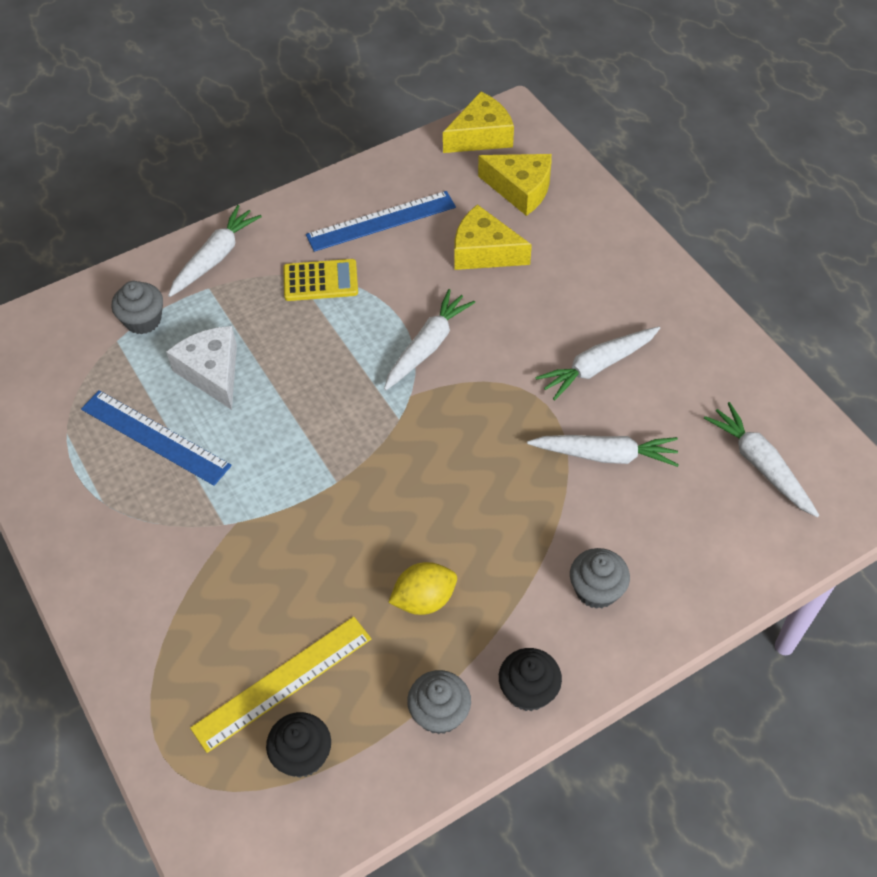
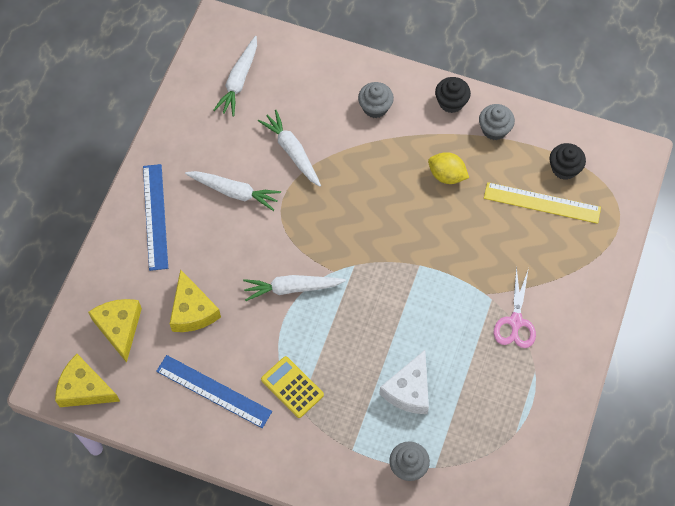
camera: 130 degrees left, 10 degrees up
blue ruler [81,390,232,486] -> blue ruler moved to [143,164,168,271]
white carrot [168,205,262,297] -> none
none -> pink scissors [494,266,536,348]

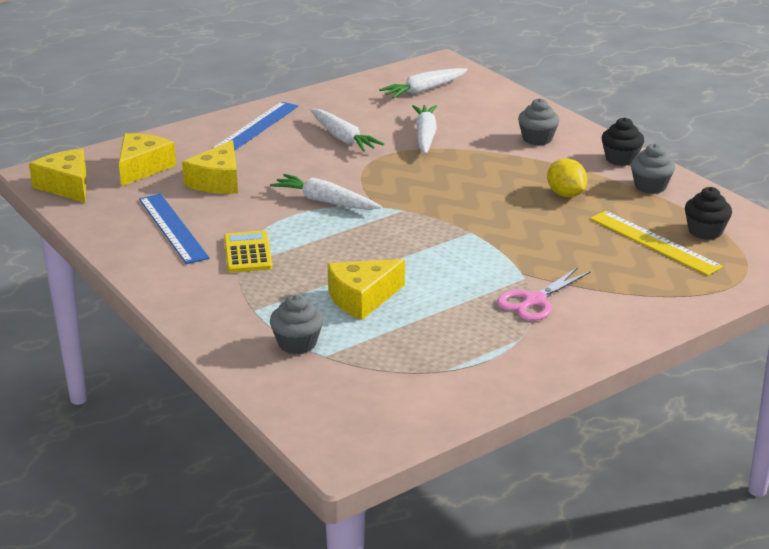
camera: 35 degrees right, 35 degrees down
white cheese [379,350,429,414] -> yellow cheese [328,259,405,320]

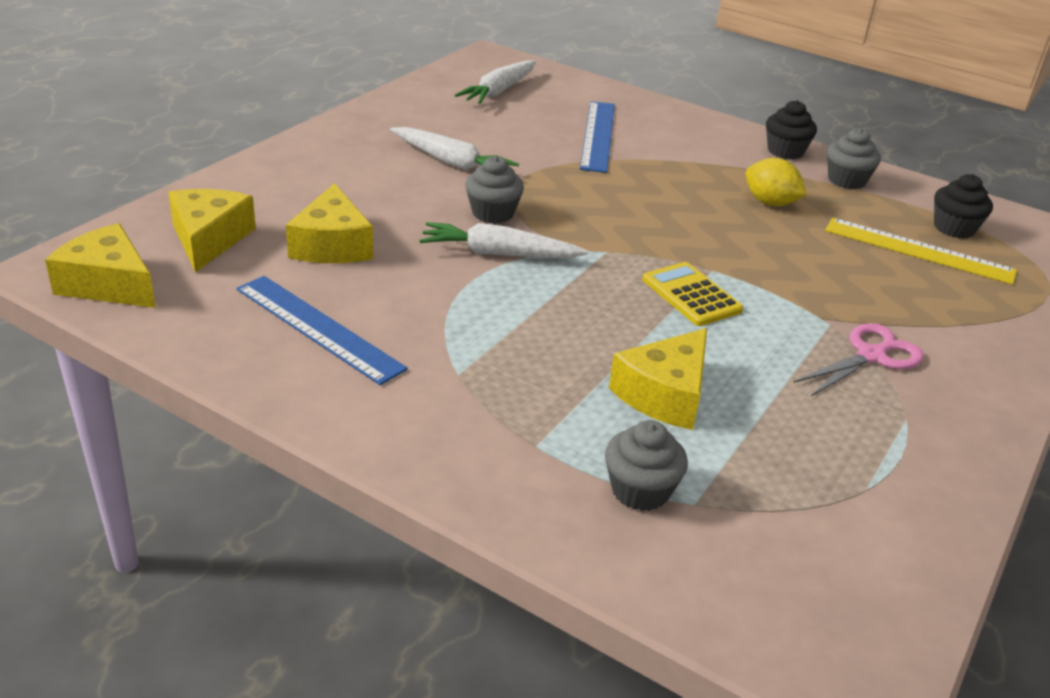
camera: 25 degrees left, 5 degrees up
blue ruler [213,102,298,151] -> blue ruler moved to [580,101,615,173]
yellow calculator [224,231,273,273] -> yellow calculator moved to [642,262,743,326]
white carrot [412,105,437,154] -> none
pink scissors [497,267,591,321] -> pink scissors turned 150 degrees counterclockwise [793,323,924,396]
grey cupcake [518,98,560,145] -> grey cupcake moved to [465,156,524,224]

